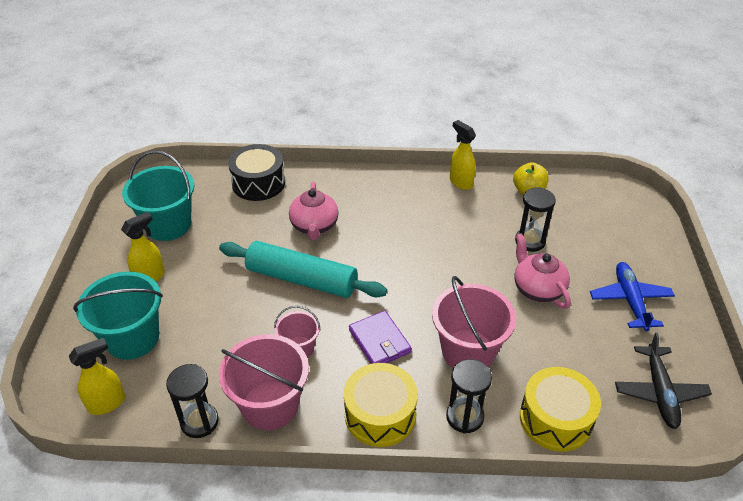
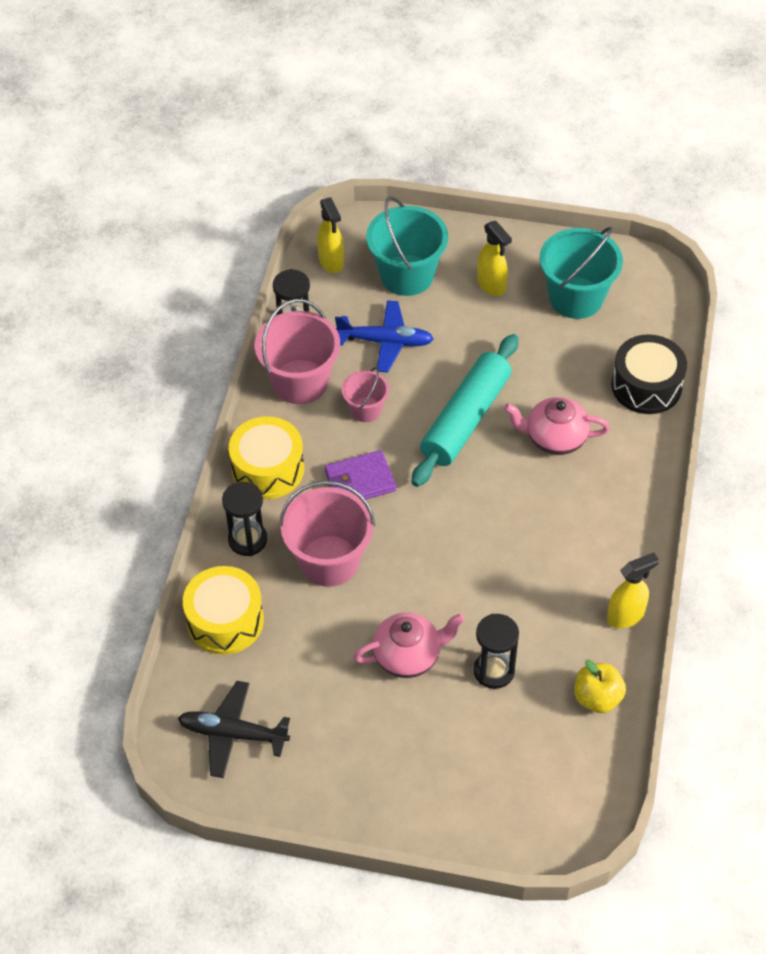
camera: 100 degrees right, 10 degrees up
blue plane [590,262,675,331] -> blue plane moved to [335,300,434,373]

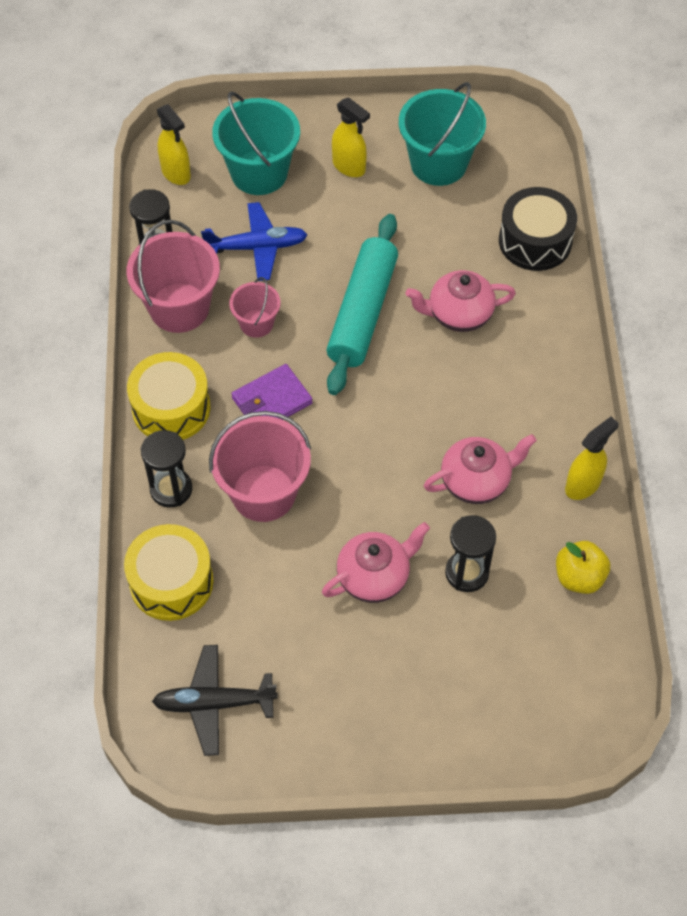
camera: 15 degrees left, 5 degrees up
none -> pink teapot [424,434,537,504]

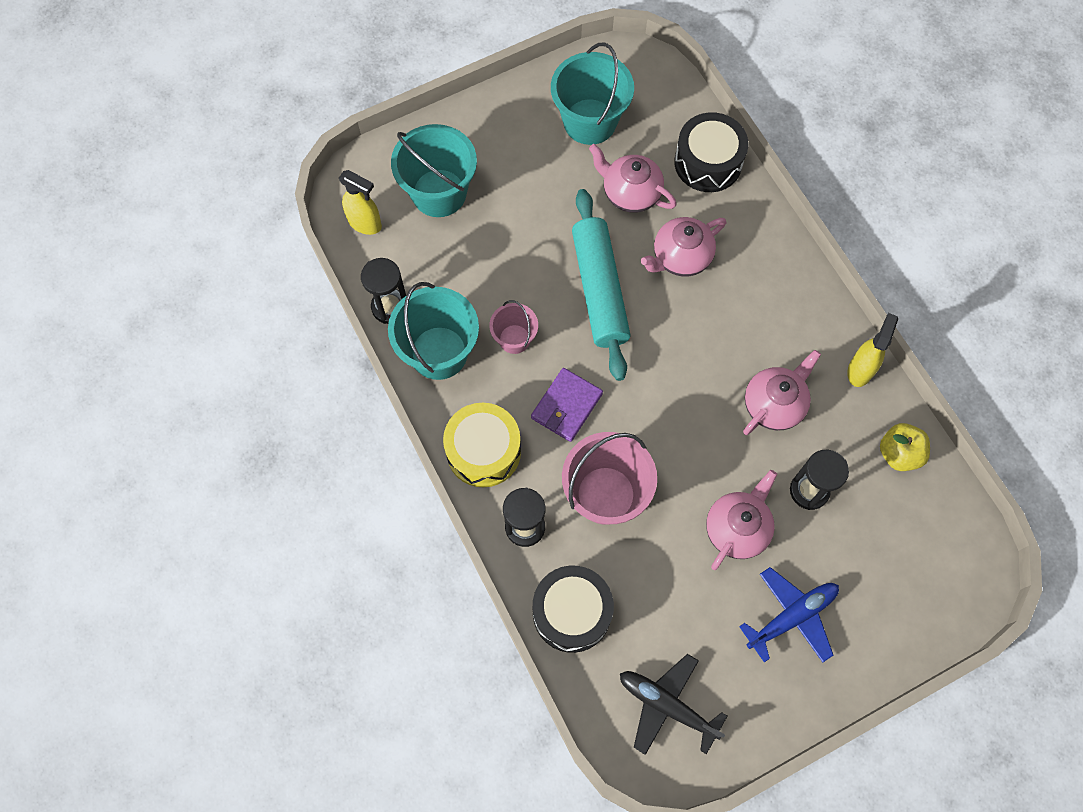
camera: 25 degrees left, 10 degrees up
yellow drum [124,524,213,621] -> black drum [533,566,614,653]
pink bucket [127,220,220,333] -> turquoise bucket [388,282,479,380]
black plane [152,645,278,756] -> black plane turned 60 degrees clockwise [620,654,727,755]
blue plane [201,202,307,281] -> blue plane moved to [739,567,839,662]
yellow spray bottle [332,98,370,177] -> none
none -> pink teapot [589,144,677,213]

